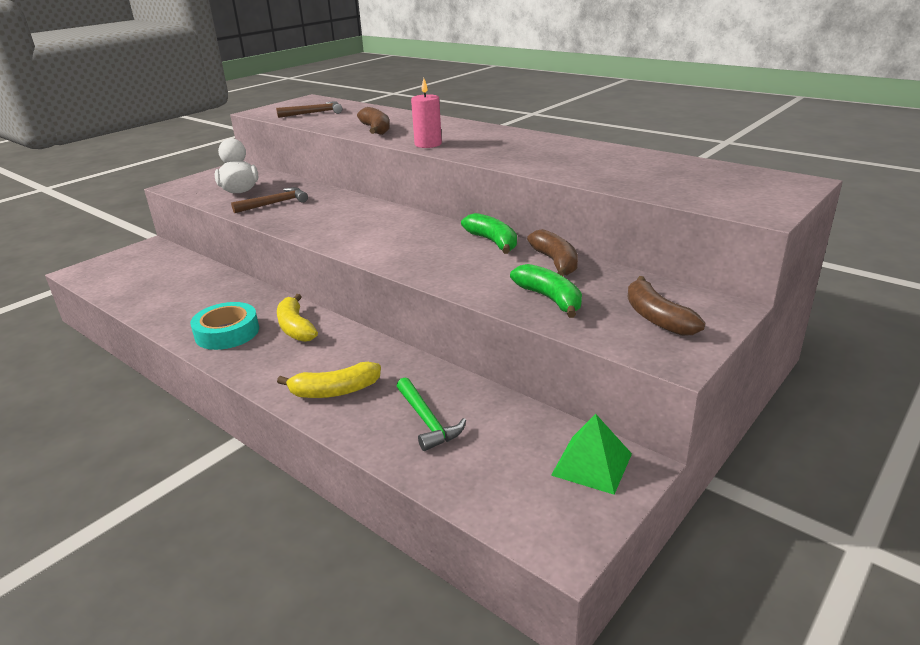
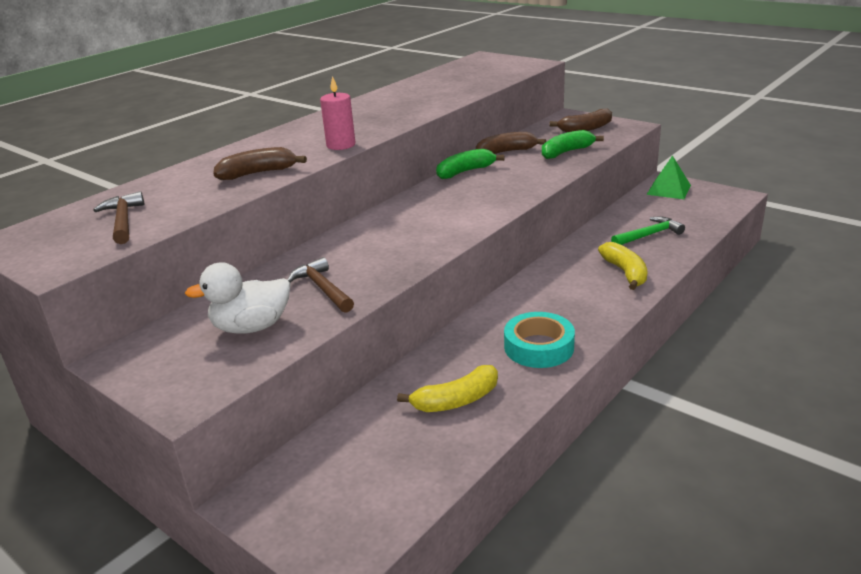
camera: 90 degrees left, 0 degrees up
yellow banana [277,294,318,342] -> yellow banana moved to [397,365,498,412]

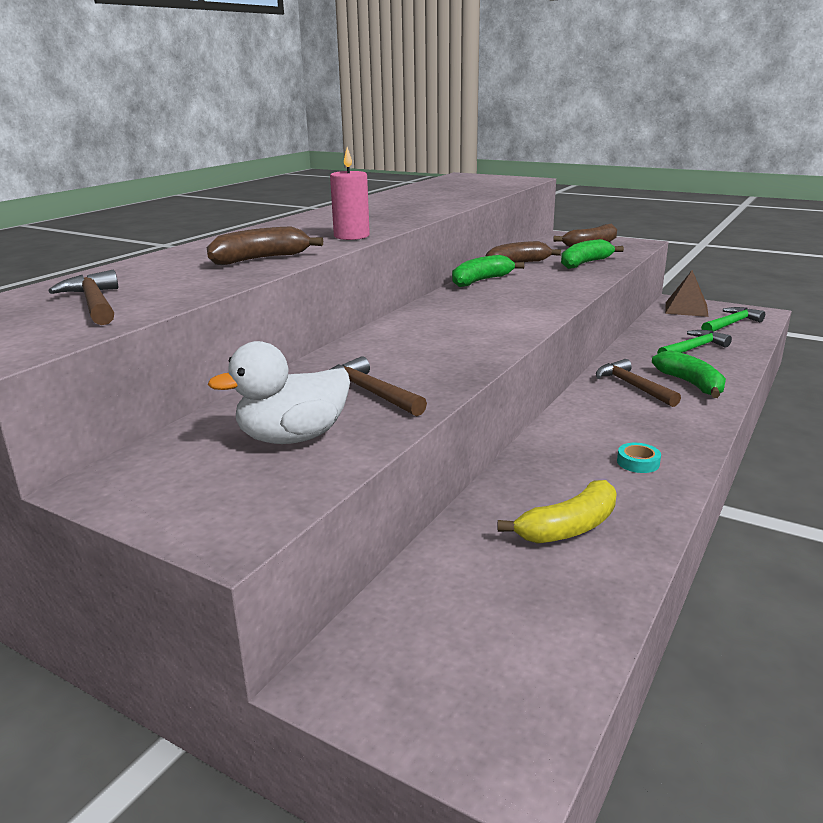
camera: 10 degrees left, 5 degrees down
turquoise tape [504,312,575,368] -> turquoise tape [617,443,661,473], size x0.47
yellow banana [598,242,647,290] -> green banana [652,350,726,398]
green pyramid [646,155,691,199] -> brown pyramid [665,270,709,317]
none -> brown hammer [596,359,681,407]
none -> green hammer [701,307,765,332]

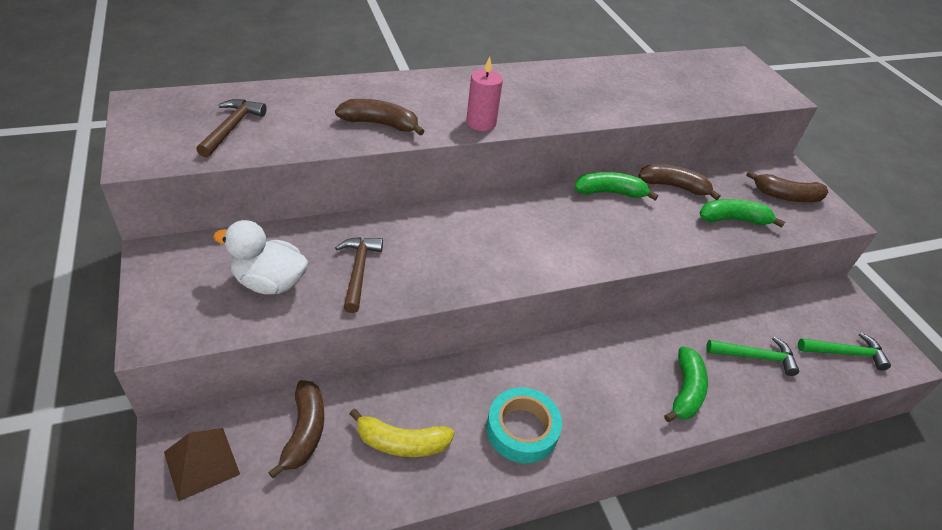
camera: 35 degrees right, 20 degrees up
brown hammer [596,359,681,407] -> none
turquoise tape [617,443,661,473] -> turquoise tape [486,387,562,463], size x2.11
brown pyramid [665,270,709,317] -> brown pyramid moved to [164,428,240,501]
none -> brown banana [268,380,324,478]

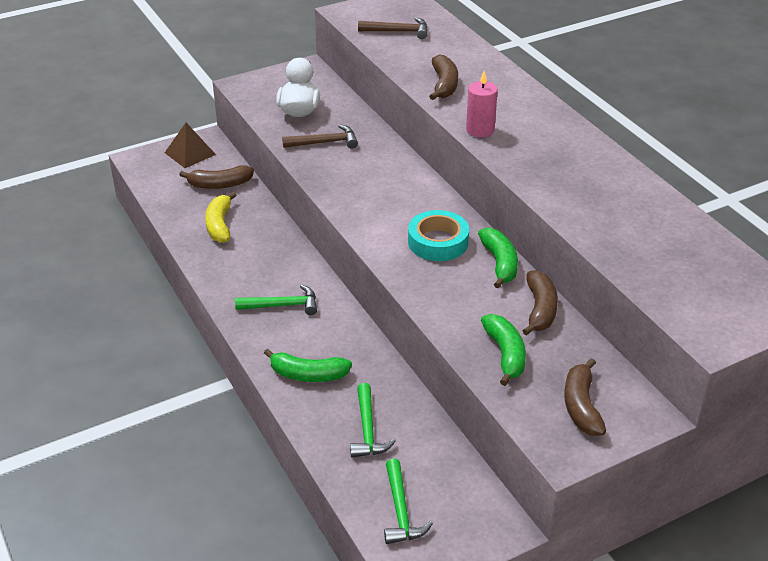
camera: 85 degrees right, 5 degrees down
turquoise tape [486,387,562,463] -> turquoise tape moved to [408,210,469,261]
none -> green hammer [235,284,317,315]

